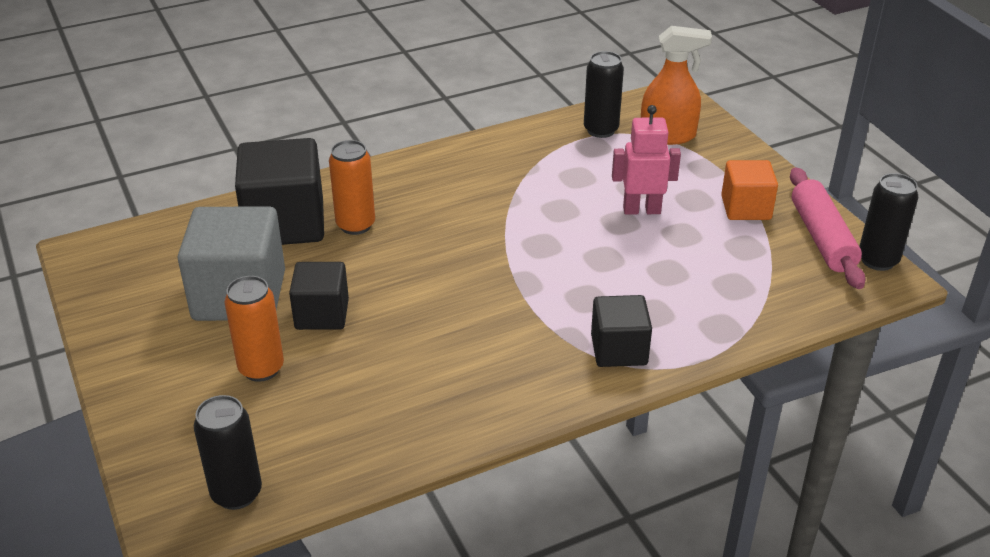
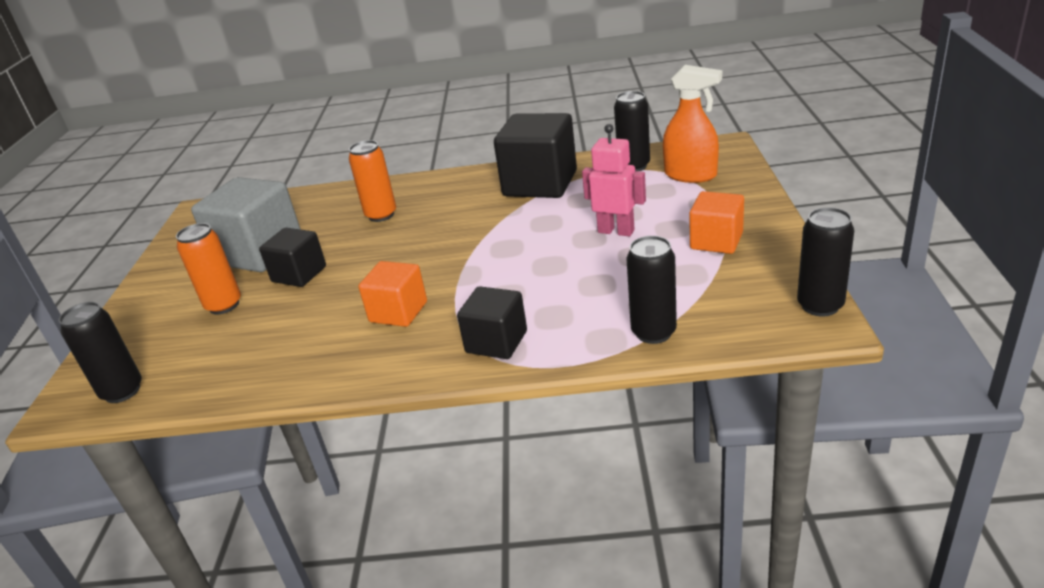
camera: 30 degrees right, 5 degrees down
black cube [235,138,324,245] -> black cube moved to [494,113,577,198]
pink rolling pin [790,167,866,289] -> none
none -> orange cube [358,261,427,327]
none -> black can [626,236,677,344]

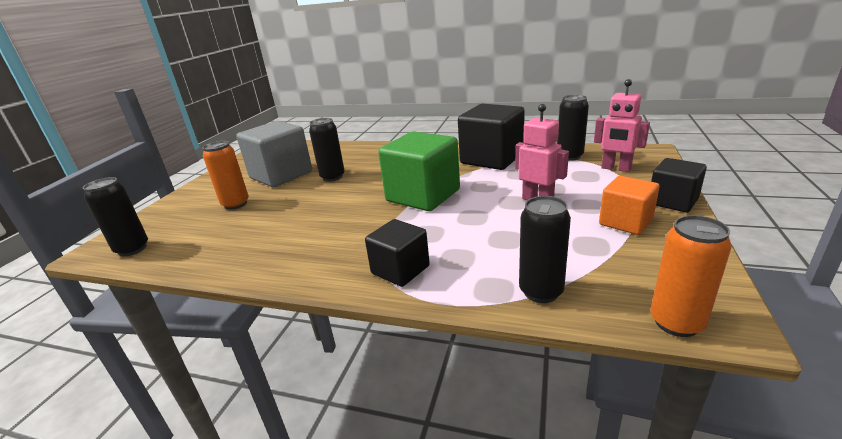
camera: 15 degrees right, 5 degrees down
black cube [259,228,326,287] -> black cube moved to [651,158,707,213]
orange can [349,140,396,222] -> orange can moved to [650,215,732,337]
orange cube [358,261,427,327] -> none
orange spray bottle [663,65,722,183] -> pink robot [594,79,650,172]
black can [797,207,854,317] -> black can moved to [309,118,345,182]
none -> green cube [378,131,460,211]

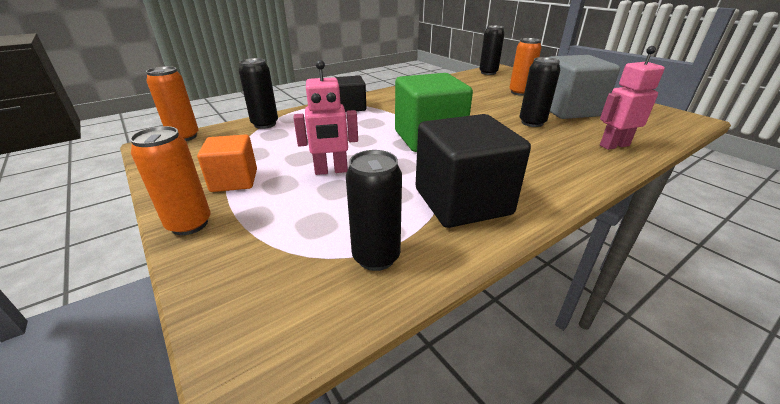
camera: 125 degrees right, 5 degrees up
pink robot [594,79,650,172] -> pink robot moved to [600,46,665,150]
black cube [651,158,707,213] -> orange can [130,126,211,235]

